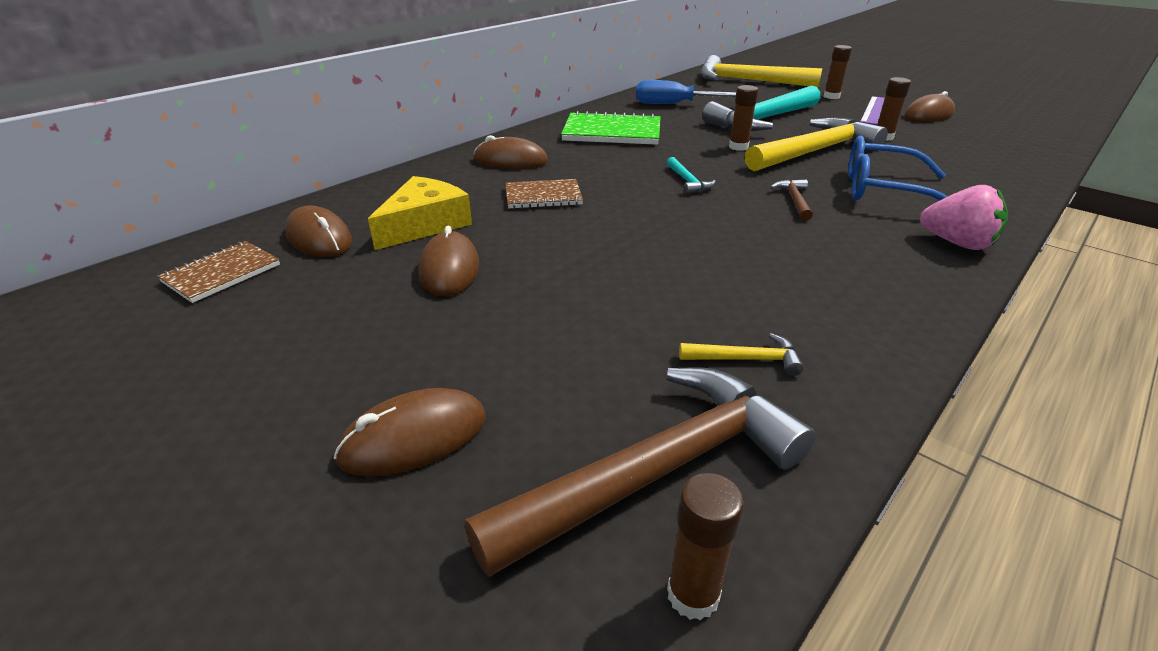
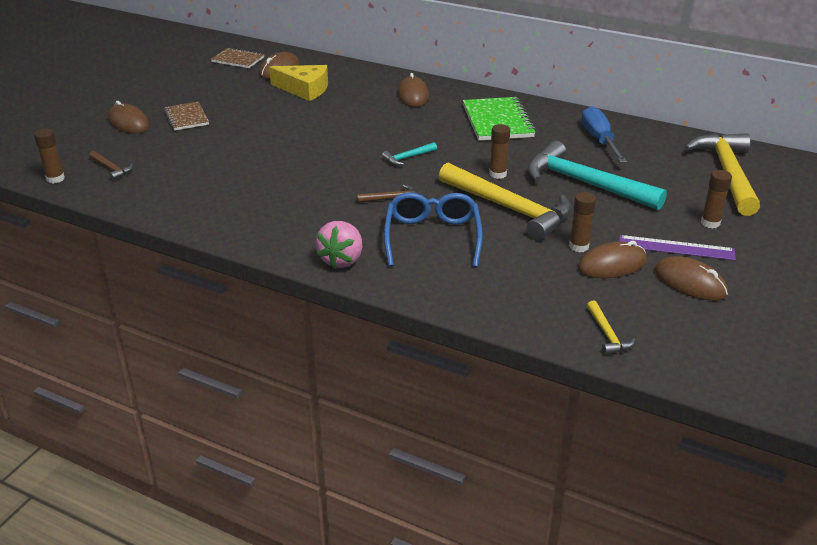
camera: 75 degrees right, 0 degrees up
brown mouse [418,226,479,297] -> brown mouse moved to [578,241,647,278]
brown hammer [464,367,816,577] -> brown hammer [89,151,133,181], size x0.42
brown notebook [506,179,583,209] -> brown notebook moved to [164,101,209,131]
yellow hammer [679,333,804,376] -> yellow hammer moved to [587,300,636,355]

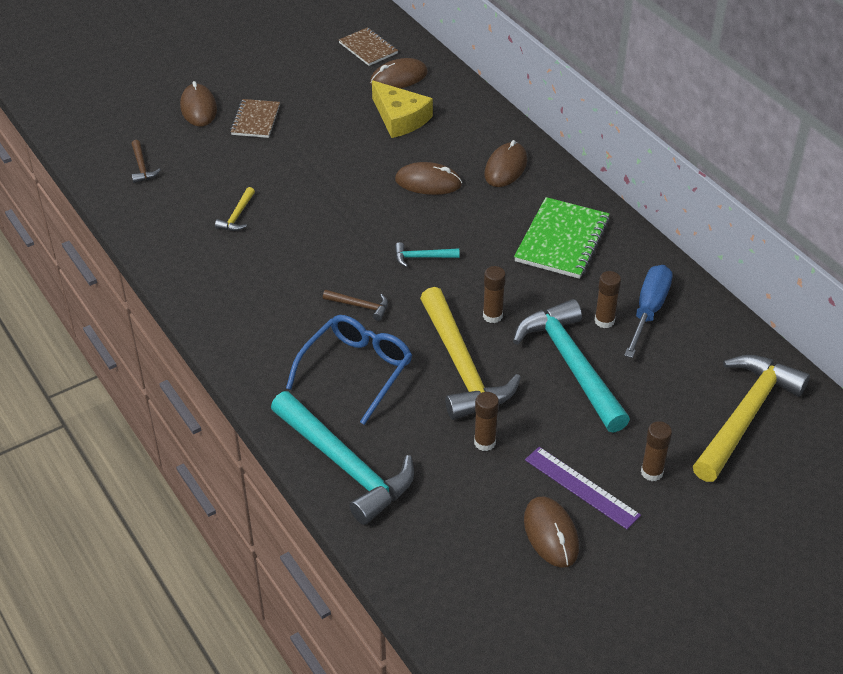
camera: 30 degrees right, 10 degrees up
brown glue stick [34,129,65,184] -> brown glue stick moved to [595,271,621,328]
pink strawberry [316,221,363,269] -> none
brown mouse [578,241,647,278] -> brown mouse moved to [395,162,462,195]
yellow hammer [587,300,636,355] -> yellow hammer moved to [215,187,255,231]
none -> turquoise hammer [271,391,414,525]

